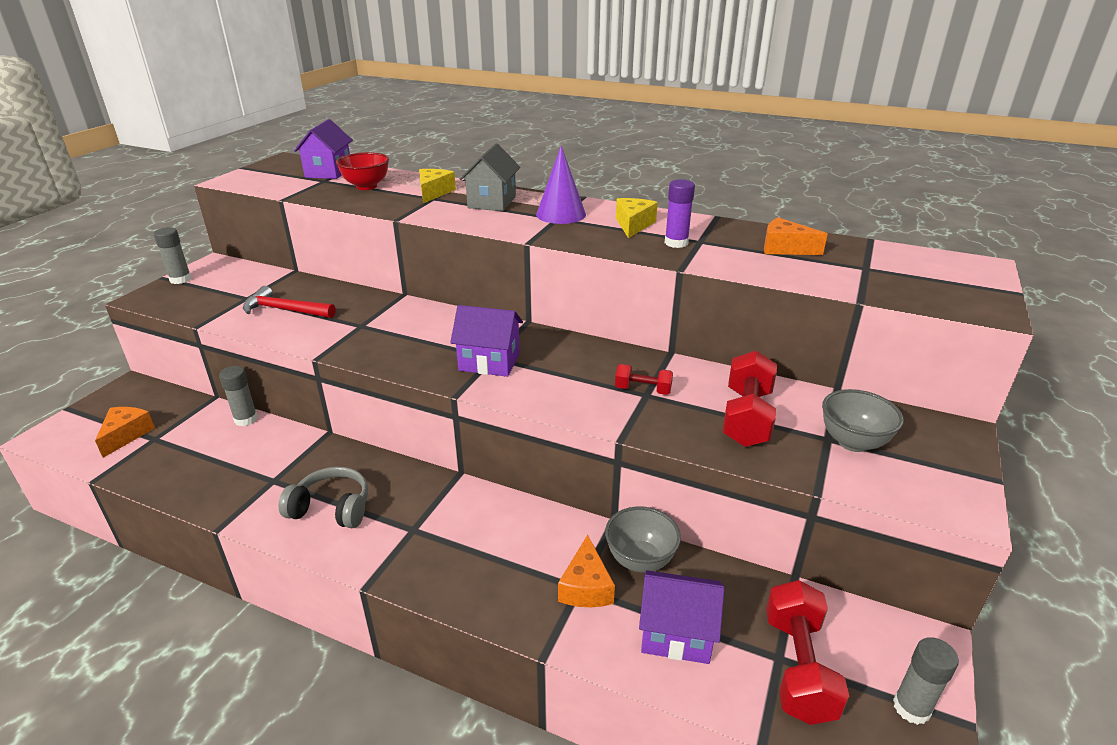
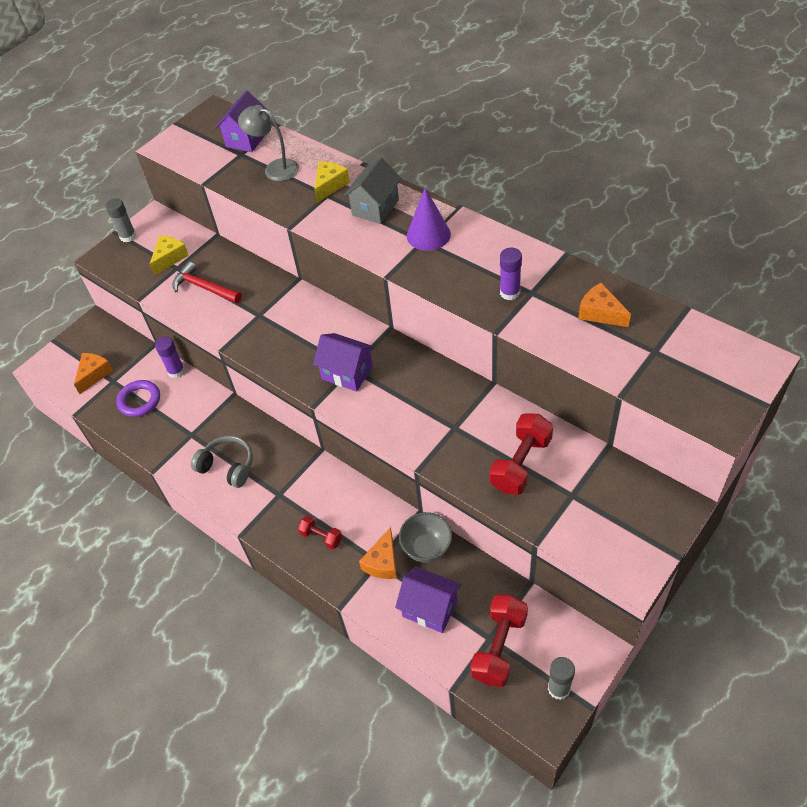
camera: 20 degrees right, 20 degrees up
grey glue stick [219,366,258,426] -> purple glue stick [155,337,185,378]
red bowl [336,152,389,190] -> grey lamp [238,105,299,181]
red dumbbell [615,364,673,395] -> red dumbbell moved to [298,515,342,550]
yellow cheese [616,198,658,238] -> yellow cheese moved to [150,236,189,275]
grey bowl [822,389,904,452] -> none
none -> purple ring [116,380,160,417]

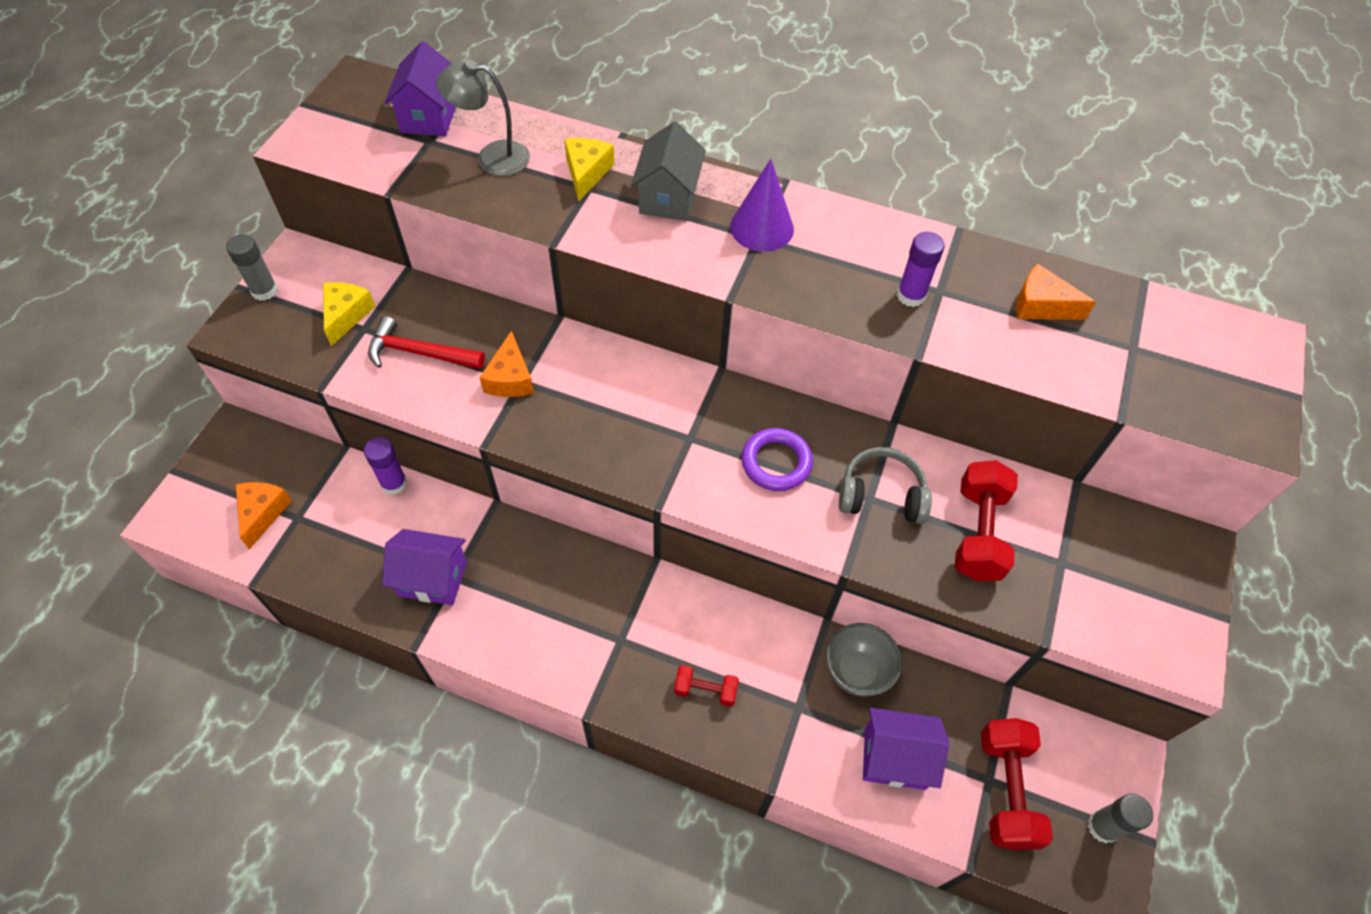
camera: 25 degrees left, 5 degrees up
purple ring [116,380,160,417] -> purple ring moved to [741,428,813,491]
grey headphones [191,436,253,488] -> grey headphones moved to [839,447,932,524]
purple house [313,333,374,392] -> purple house moved to [382,529,467,605]
orange cheese [359,527,397,579] -> orange cheese moved to [479,331,534,397]

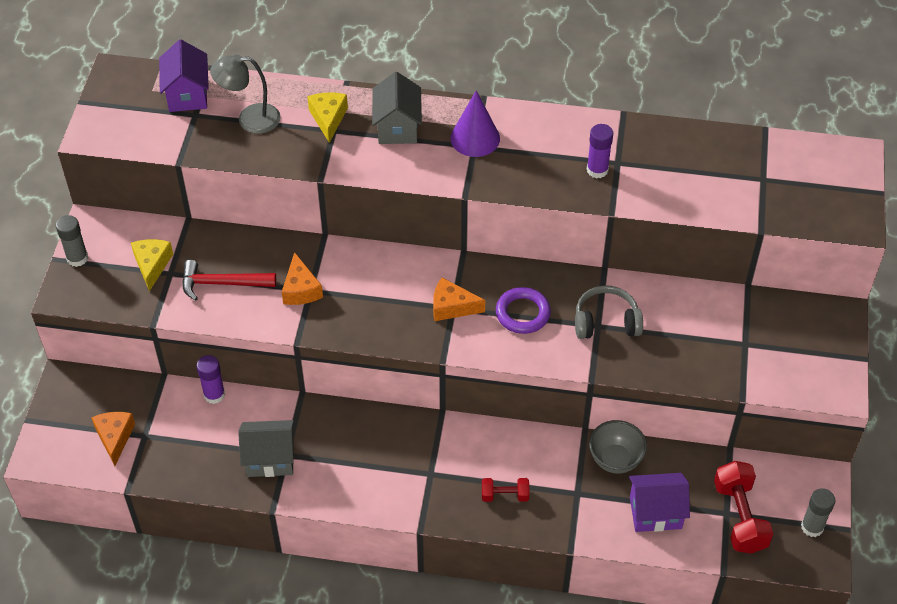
camera: 10 degrees left, 5 degrees down
purple house [382,529,467,605] -> grey house [238,420,294,477]
red dumbbell [955,460,1018,581] -> none
orange cheese [1016,263,1096,320] -> orange cheese moved to [433,278,485,321]

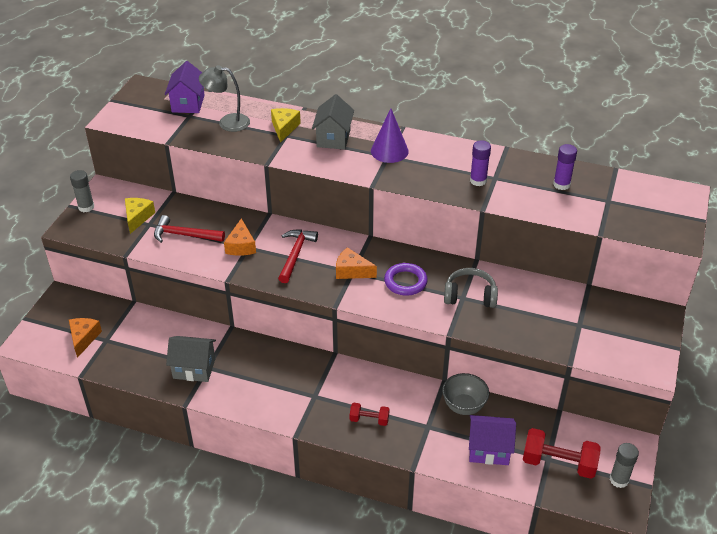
camera: 10 degrees right, 10 degrees down
purple glue stick [197,355,225,404] -> purple glue stick moved to [553,144,577,190]
red dumbbell [714,461,773,554] -> red dumbbell turned 75 degrees counterclockwise [523,428,600,479]
none -> red hammer [278,230,318,283]

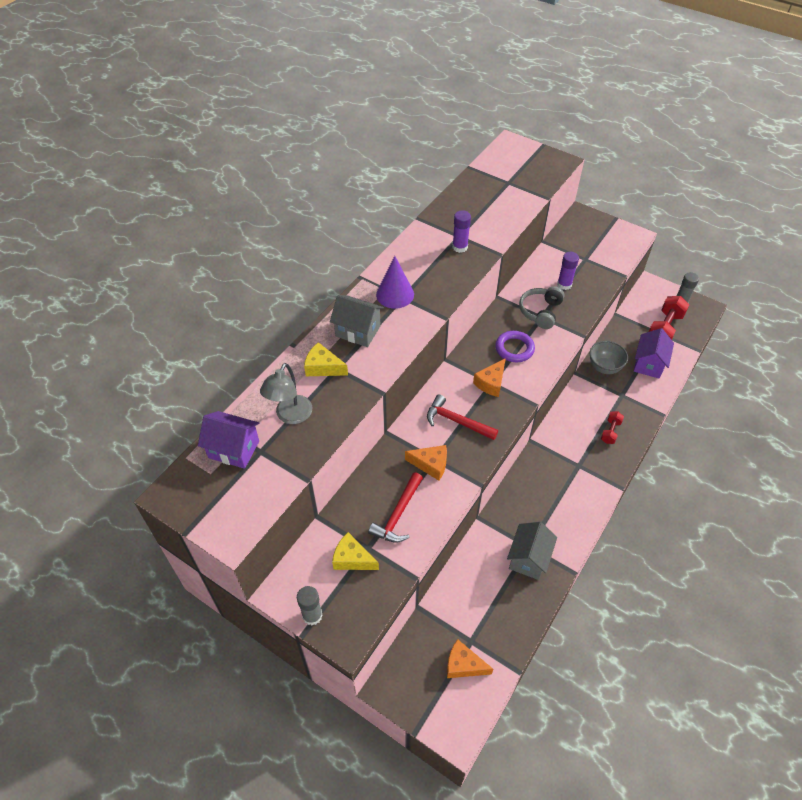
camera: 75 degrees left, 10 degrees up
purple glue stick [553,144,577,190] -> purple glue stick moved to [557,252,579,290]

